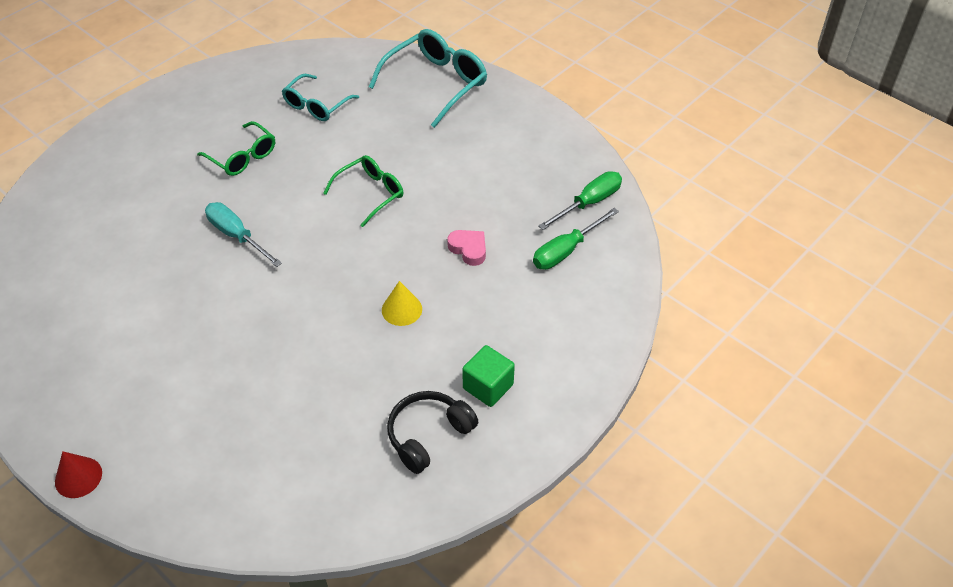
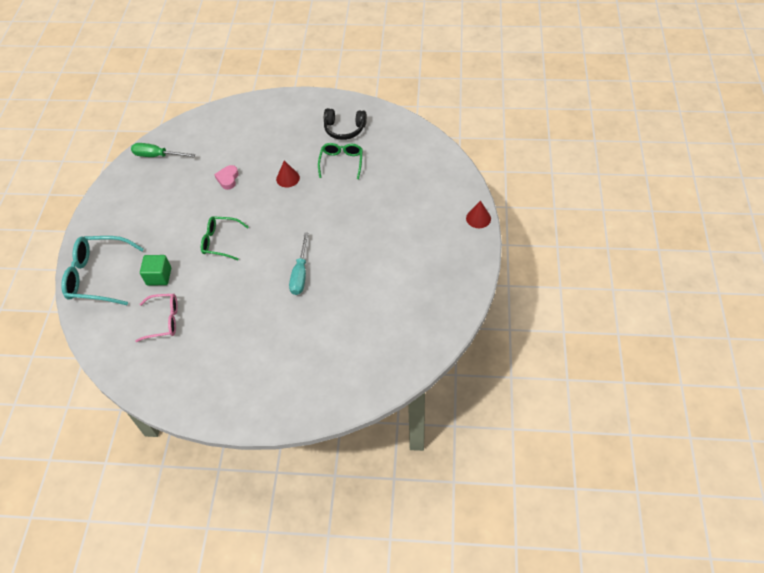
camera: 125 degrees left, 5 degrees up
green glasses [197,121,275,176] -> green glasses moved to [318,143,363,179]
turquoise glasses [282,74,359,121] -> pink glasses [135,294,178,342]
yellow cone [382,281,422,326] -> red cone [276,161,300,188]
green cube [462,345,515,407] -> green cube moved to [140,255,171,285]
green screwdriver [533,208,619,270] -> none

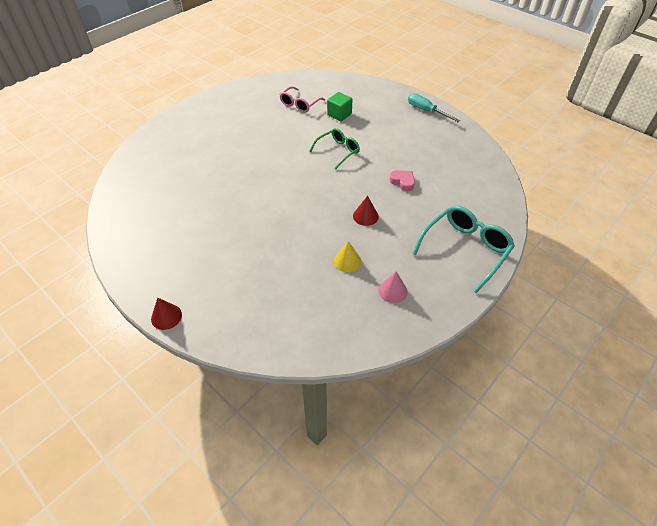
camera: 125 degrees right, 5 degrees down
turquoise glasses [61,236,144,305] -> turquoise glasses moved to [412,205,515,293]
green screwdriver [131,143,195,157] -> none
turquoise screwdriver [289,232,309,295] -> turquoise screwdriver moved to [408,93,460,122]
green glasses [318,143,363,179] -> yellow cone [334,241,361,272]
black headphones [324,108,367,140] -> pink cone [378,271,407,303]

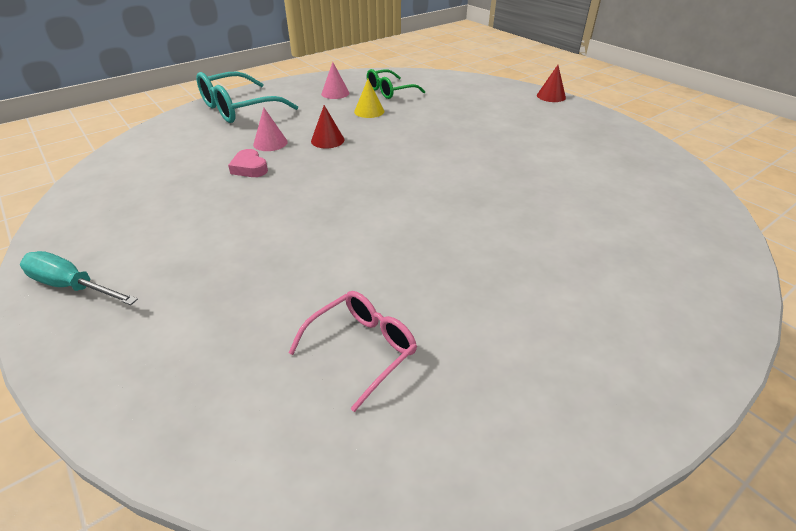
camera: 170 degrees left, 10 degrees down
green glasses [310,128,360,170] -> green glasses moved to [367,69,425,99]
green cube [327,92,353,121] -> none
turquoise screwdriver [408,93,460,122] -> turquoise screwdriver turned 150 degrees clockwise [20,251,138,305]
none -> pink cone [253,108,288,151]

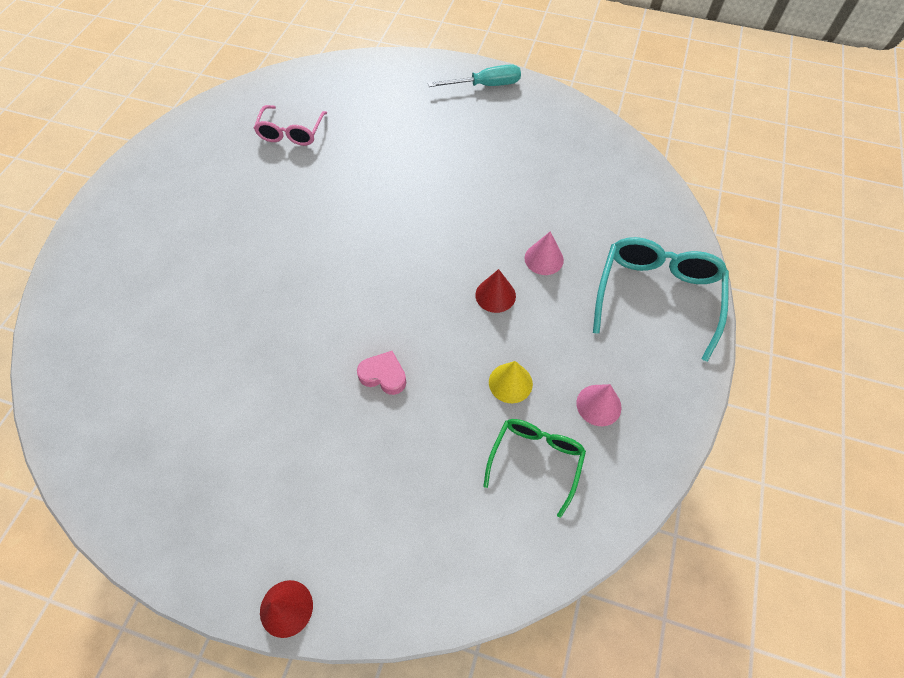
camera: 145 degrees right, 20 degrees up
pink heart [228,149,268,177] -> pink heart moved to [357,351,406,395]

